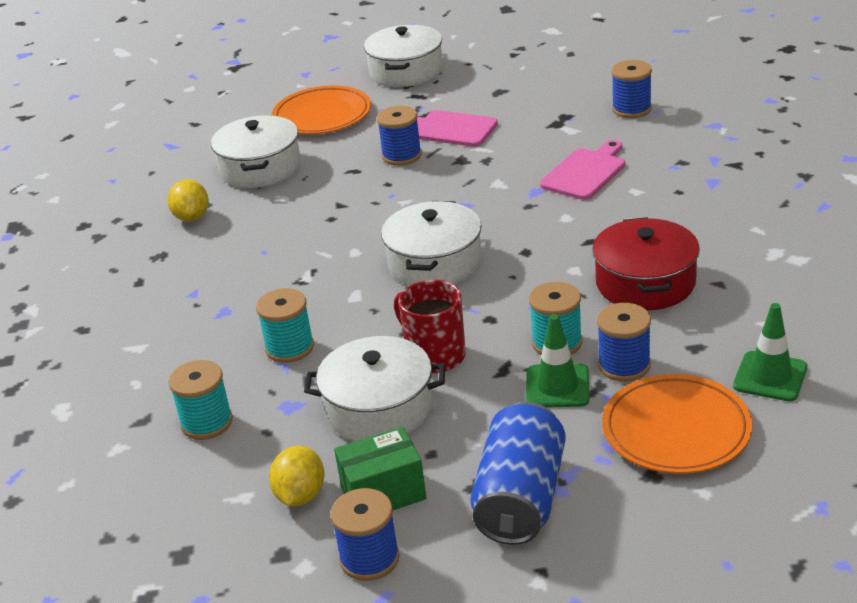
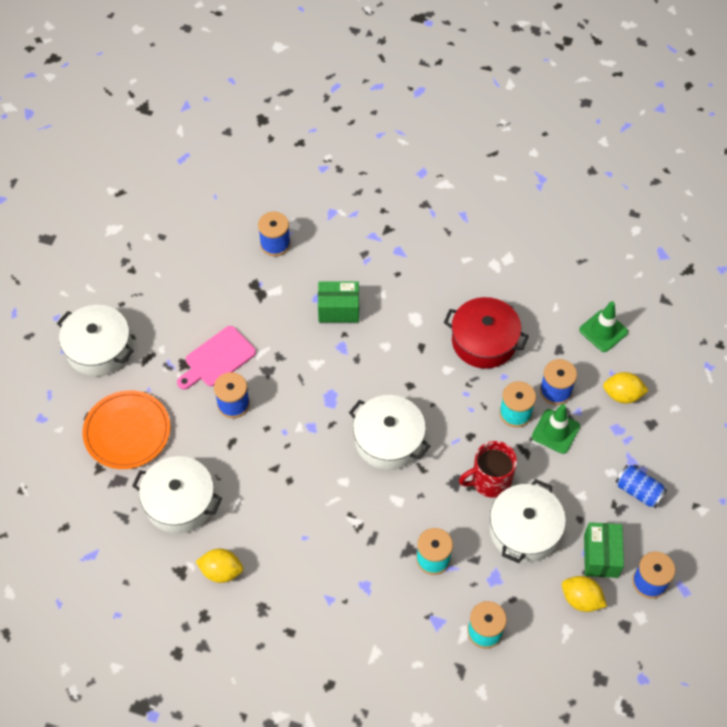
camera: 70 degrees left, 25 degrees up
blue can [470,402,566,545] -> blue can [616,465,667,508], size x0.58
pink cutting board [540,140,625,200] -> green box [318,281,359,322]
orange plate [602,374,752,474] -> yellow lemon [603,372,649,404]

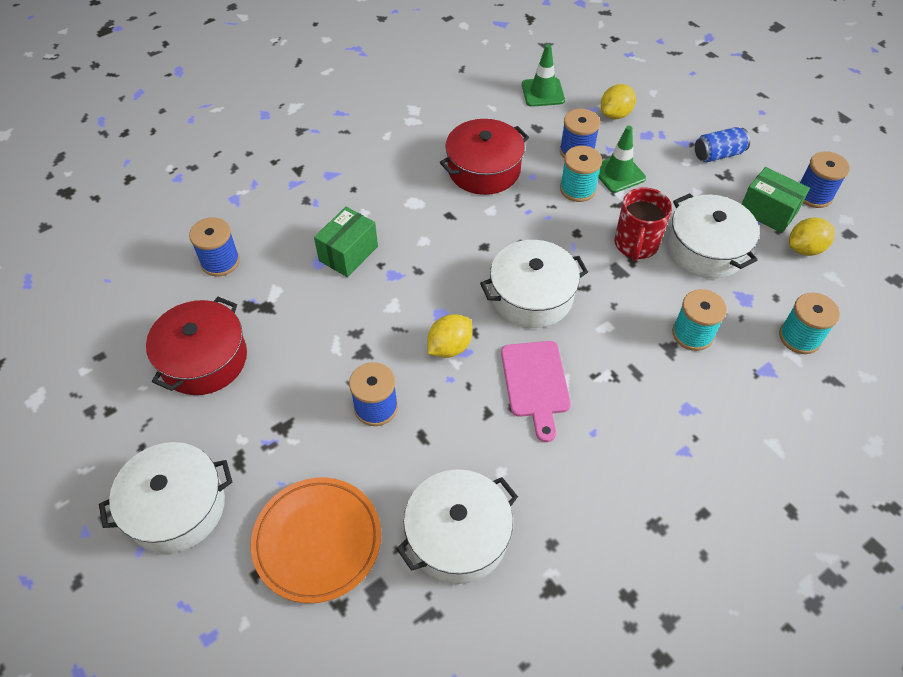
camera: 55 degrees left, 5 degrees down
pink cutting board [177,326,256,390] -> pink cutting board moved to [501,341,571,442]
yellow lemon [196,549,243,583] -> yellow lemon moved to [427,314,472,358]
none -> red pot [146,297,247,395]

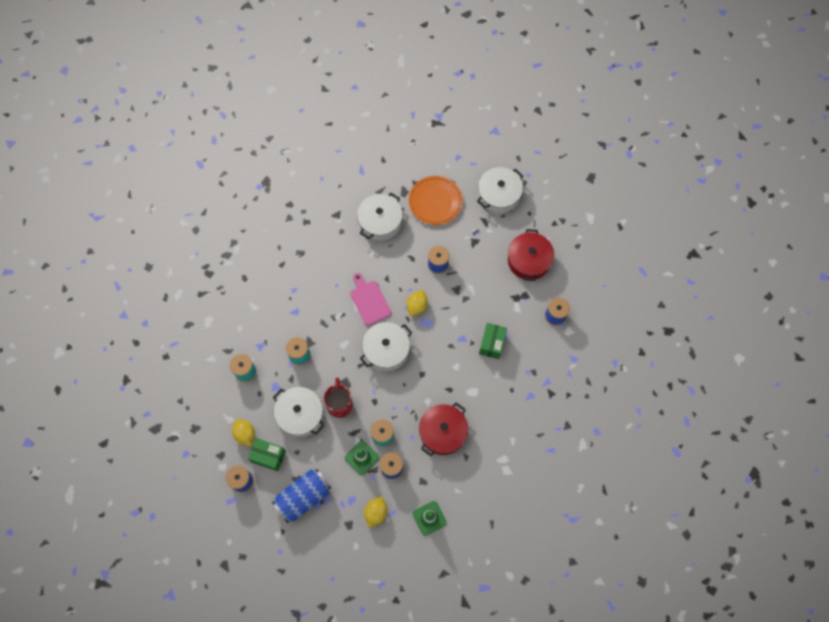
camera: 160 degrees right, 15 degrees up
blue can [695,127,750,162] -> blue can [272,469,331,523], size x1.73
yellow lemon [789,218,835,256] -> yellow lemon turned 75 degrees counterclockwise [232,419,255,447]

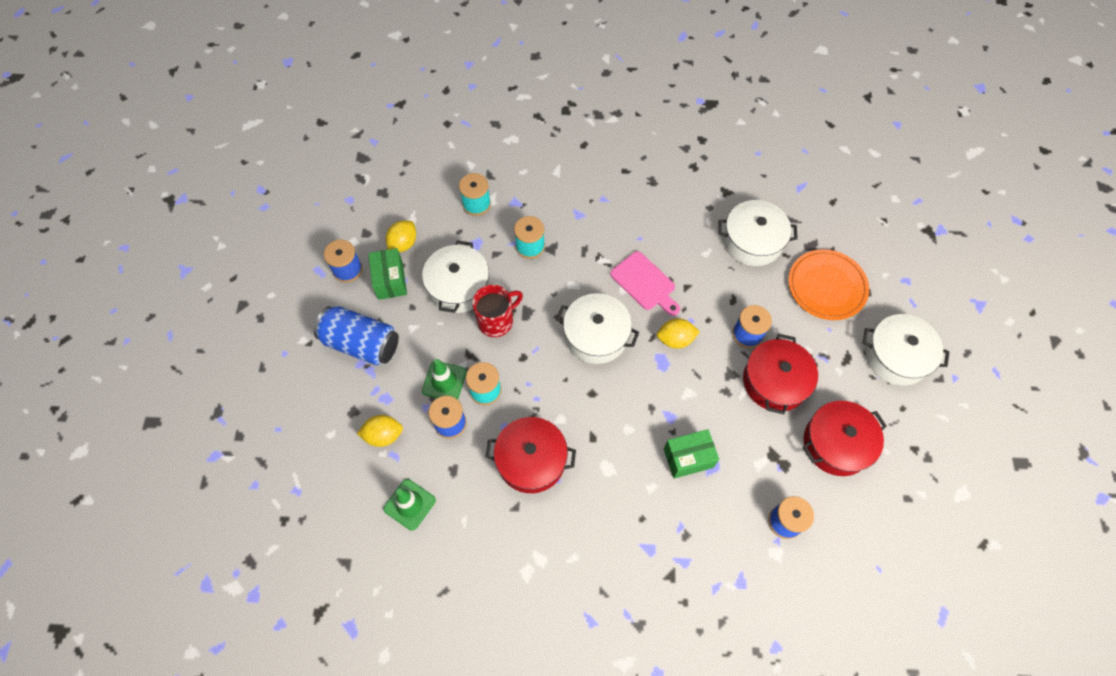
camera: 60 degrees right, 5 degrees down
pink cutting board [350,273,391,326] -> pink cutting board turned 105 degrees clockwise [610,251,680,316]
none -> red pot [743,334,818,414]

